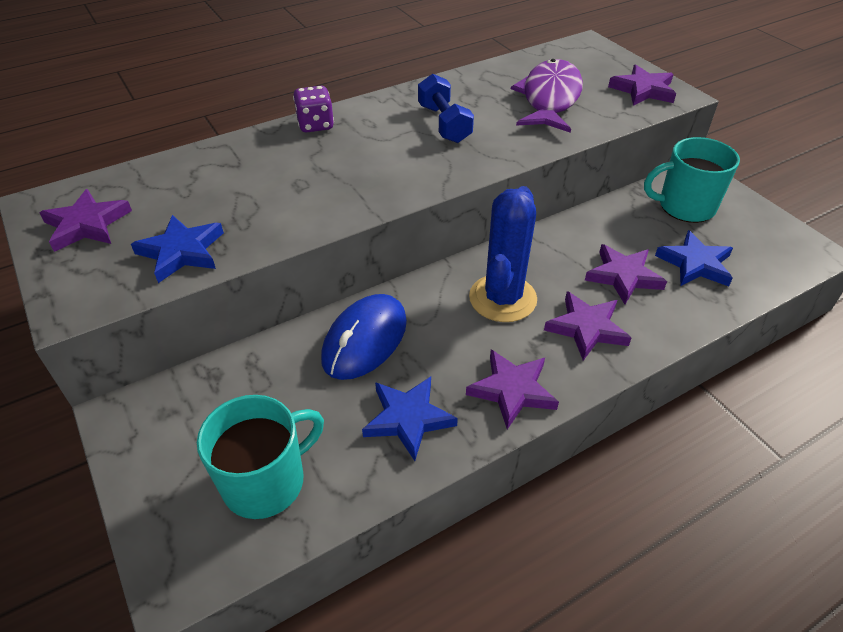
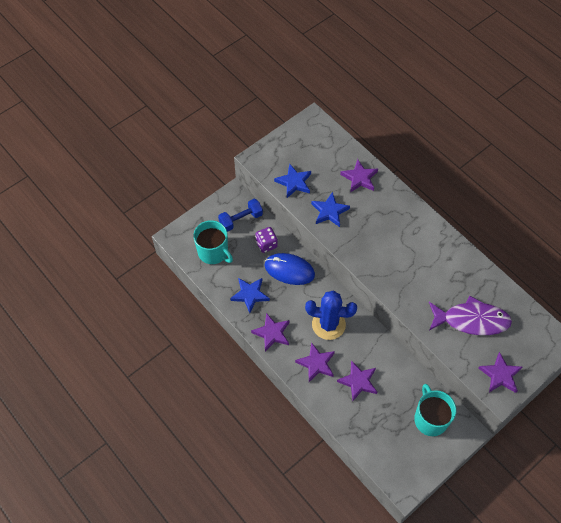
camera: 80 degrees right, 15 degrees up
purple star [39,189,132,252] -> purple star moved to [340,159,378,193]
purple dice [293,86,334,133] -> purple dice moved to [255,227,278,253]
blue dumbbell [418,74,474,143] -> blue dumbbell moved to [218,199,263,232]
blue star [655,230,733,286] -> blue star moved to [311,192,350,227]

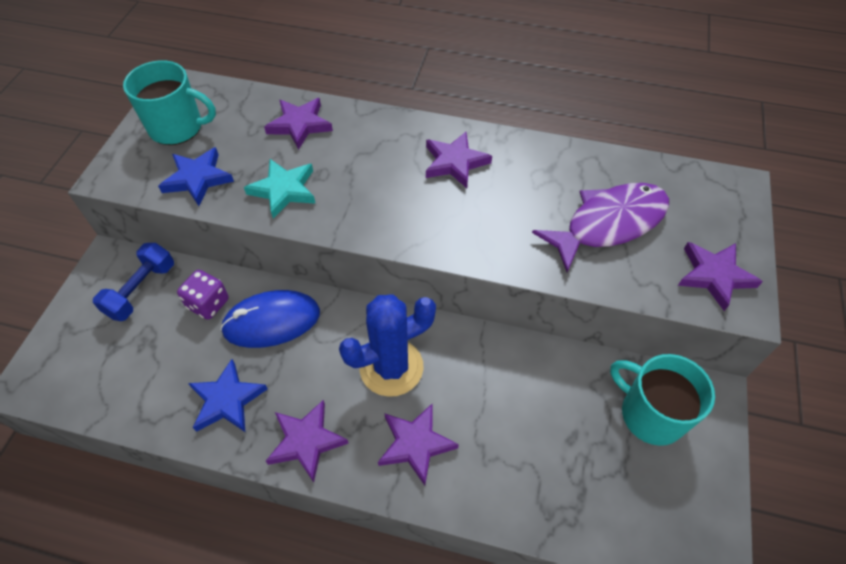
camera: 35 degrees left, 5 degrees down
turquoise mug [193,220,233,264] -> turquoise mug moved to [123,60,216,145]
blue star [311,192,350,227] -> turquoise star [244,159,316,219]
purple star [337,360,377,401] -> purple star moved to [426,132,492,188]

